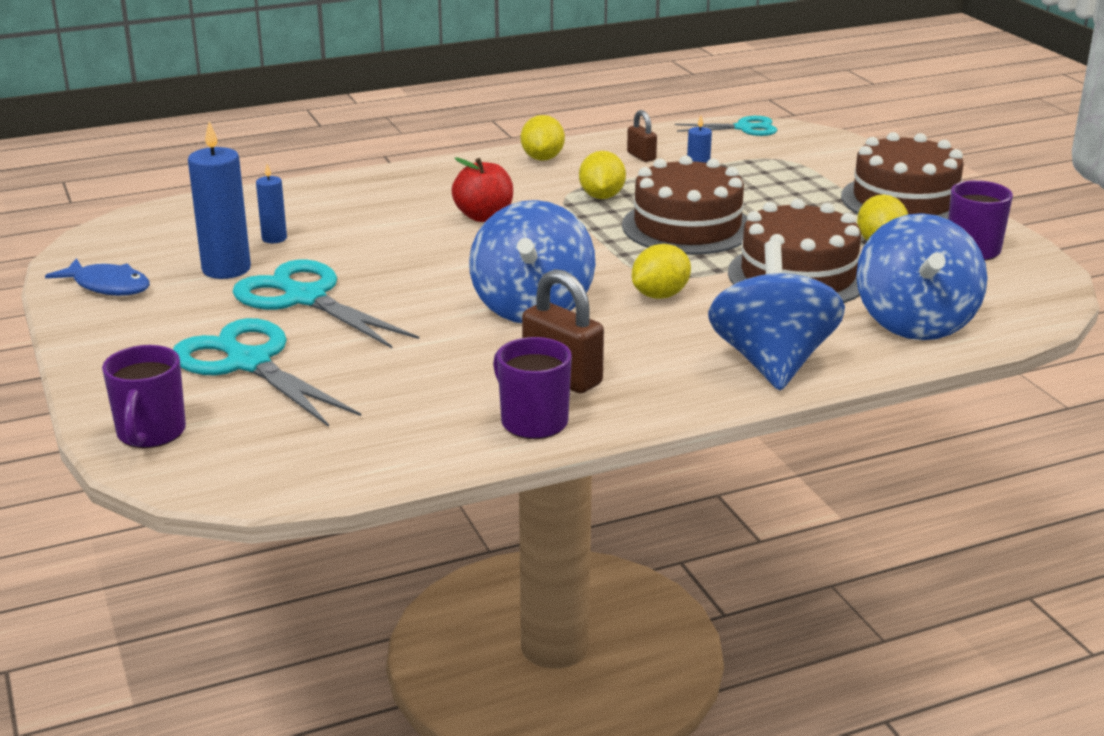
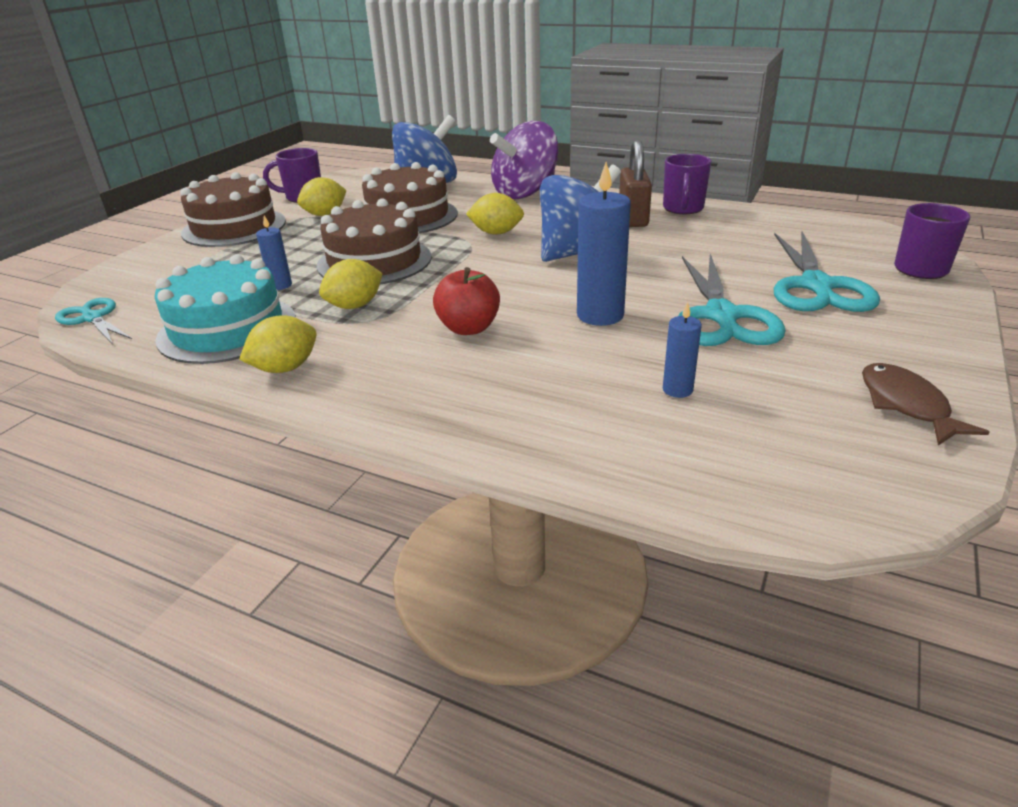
camera: 130 degrees left, 5 degrees up
blue fish [45,258,150,296] -> brown fish [862,363,990,445]
blue candle [188,121,251,279] -> blue candle moved to [577,162,631,326]
brown padlock [627,110,657,162] -> turquoise cake [155,254,296,364]
blue spinning top [708,241,845,390] -> purple spinning top [490,121,558,199]

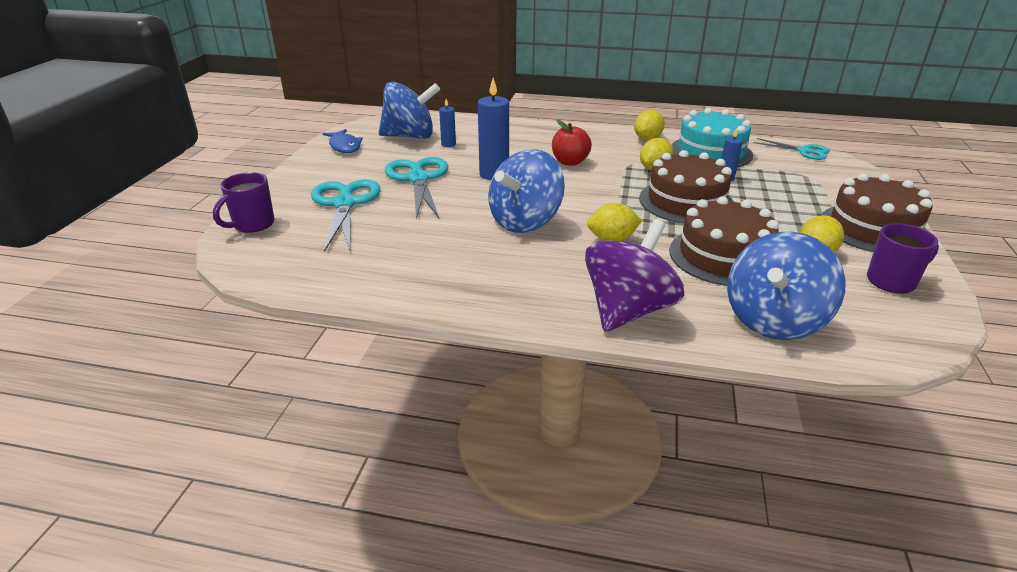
camera: 165 degrees right, 0 degrees up
brown padlock [619,140,652,227] -> none
purple mug [663,154,711,214] -> none
brown fish [862,363,990,445] -> blue fish [323,129,363,153]
none -> blue spinning top [379,82,440,139]

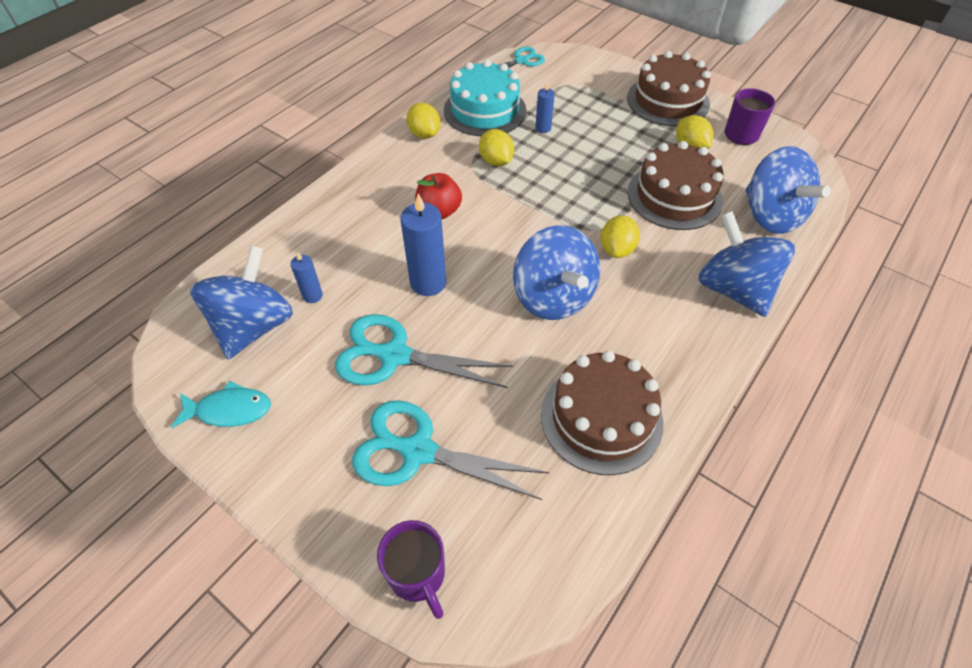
camera: 65 degrees left, 20 degrees up
blue fish [323,129,363,153] -> turquoise fish [171,381,271,428]
purple spinning top [585,219,684,332] -> blue spinning top [698,211,795,317]
brown cake [639,150,734,224] -> brown cake moved to [541,350,664,475]

